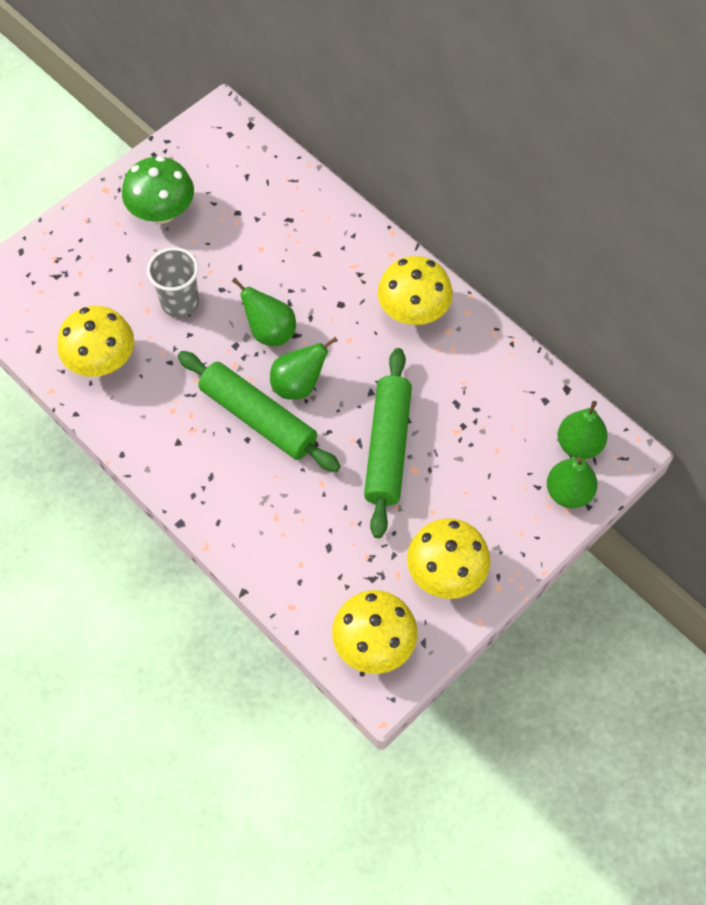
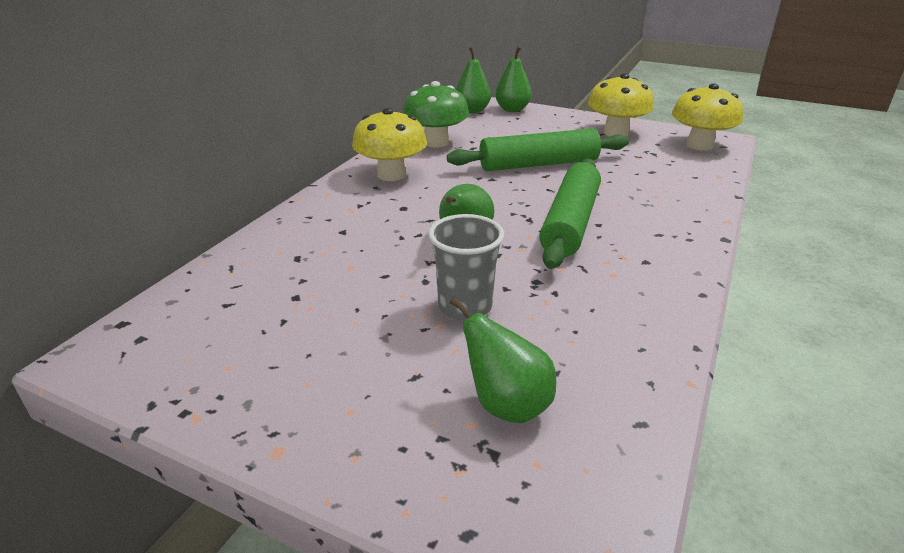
camera: 110 degrees left, 30 degrees down
yellow mushroom [57,306,134,377] -> none
green mushroom [122,156,194,224] -> green mushroom moved to [403,81,469,148]
green pear [270,337,338,400] -> green pear moved to [450,297,556,423]

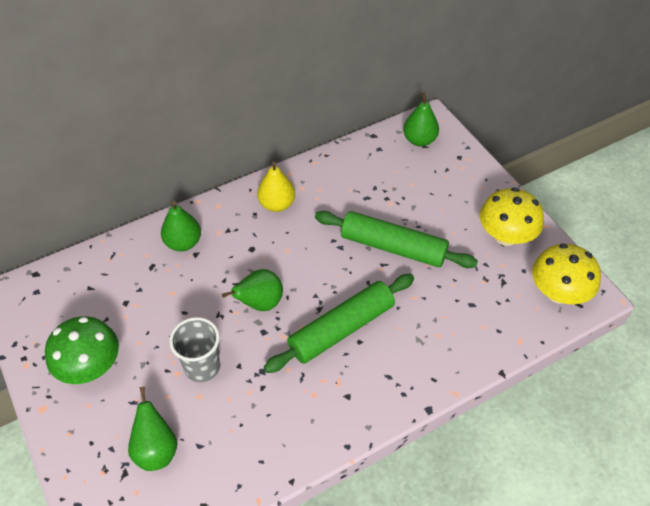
camera: 35 degrees right, 20 degrees up
yellow mushroom [352,108,427,181] -> yellow pear [257,162,295,212]
green mushroom [403,81,469,148] -> green mushroom moved to [45,316,119,384]
green pear [495,46,532,112] -> green pear moved to [161,201,201,251]

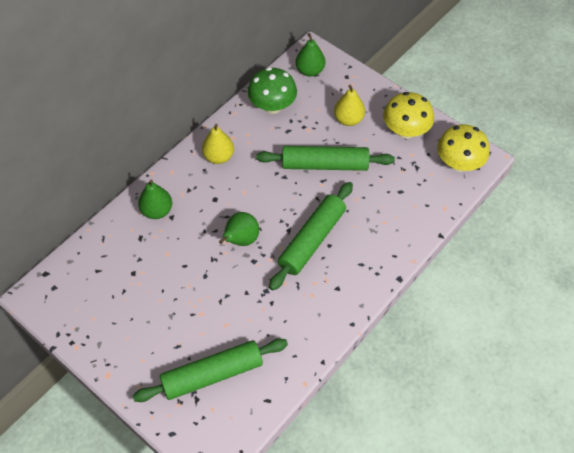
camera: 20 degrees left, 5 degrees up
green mushroom [45,316,119,384] -> green mushroom moved to [248,67,297,114]
green pear [128,387,177,471] -> green rolling pin [133,339,288,402]
grey cup [169,317,220,382] -> none
none -> yellow pear [334,85,365,126]

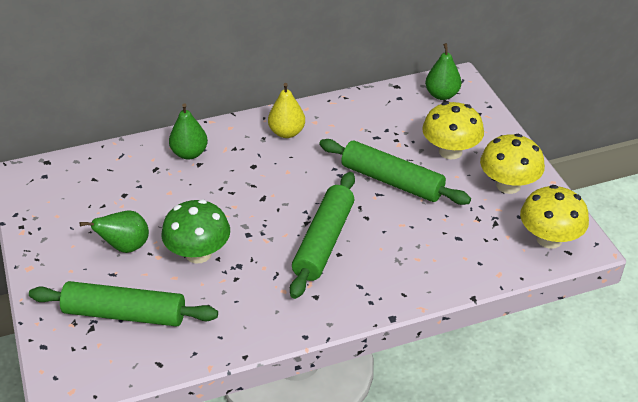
camera: 30 degrees right, 15 degrees down
green pear [219,212,259,246] -> green pear moved to [80,210,149,253]
green mushroom [248,67,297,114] -> green mushroom moved to [161,199,230,263]
green rolling pin [269,182,353,291] -> green rolling pin turned 45 degrees counterclockwise [290,172,355,299]
yellow pear [334,85,365,126] -> yellow mushroom [422,102,484,159]

